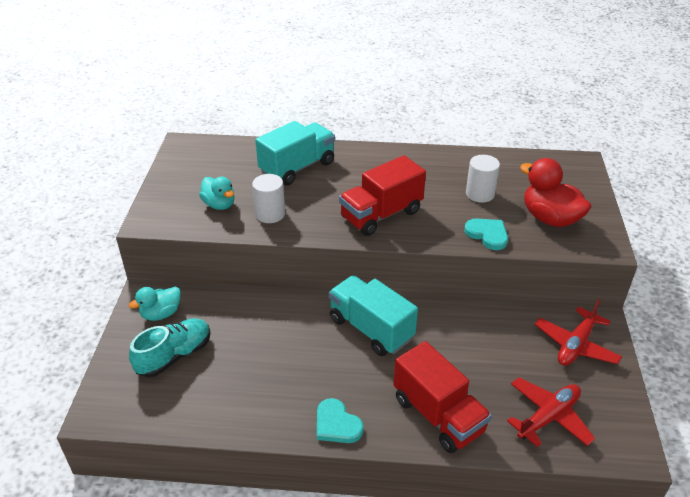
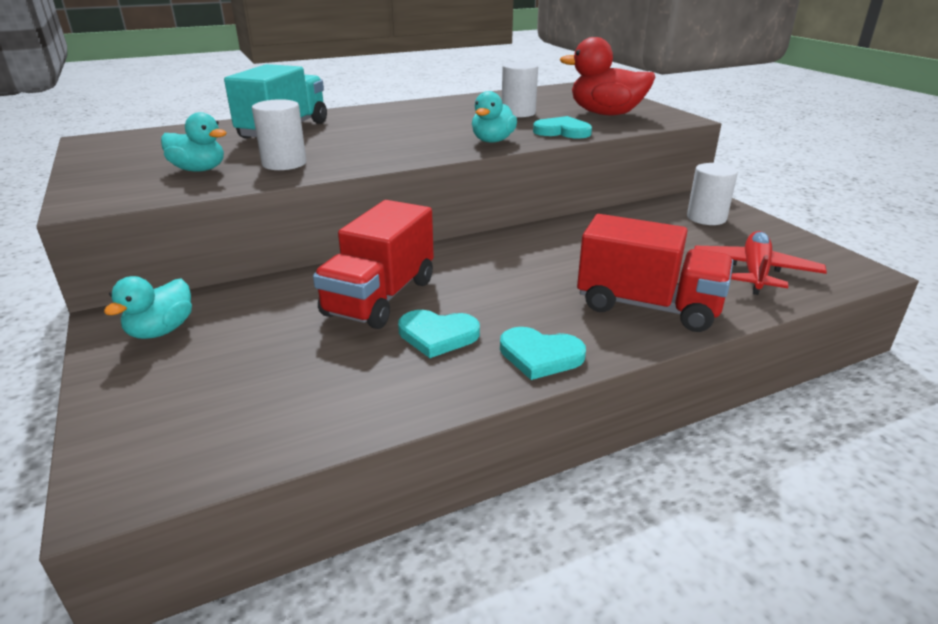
camera: 30 degrees left, 10 degrees down
turquoise shoe [129,318,211,377] -> none
turquoise truck [329,275,418,356] -> none
red truck [339,155,426,236] -> red truck moved to [313,200,434,329]
red plane [535,299,622,366] -> white cylinder [687,163,738,225]
none -> turquoise heart [398,310,480,358]
none -> turquoise duck [472,91,517,143]

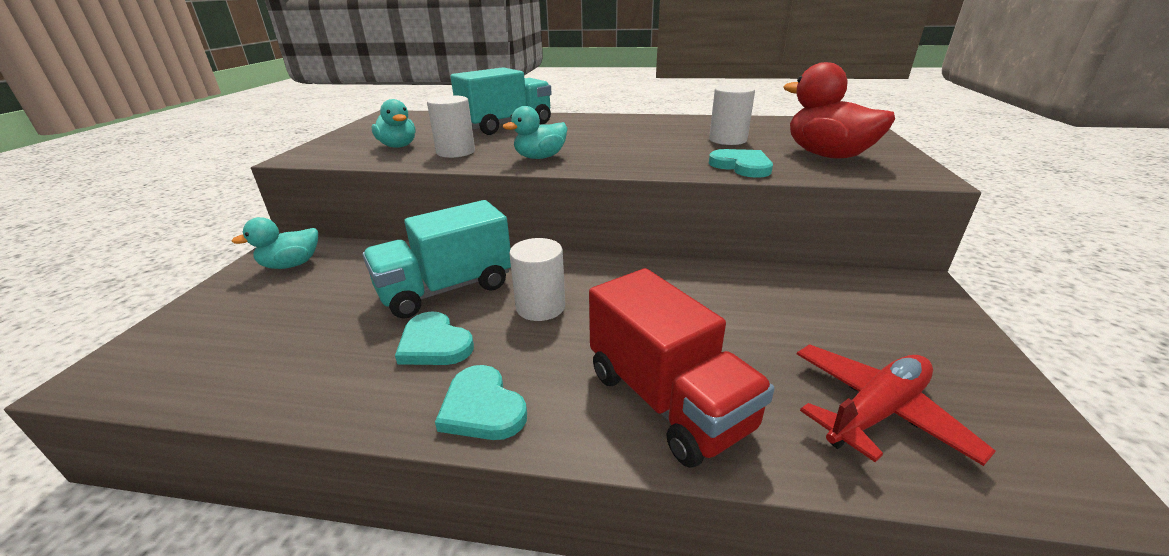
camera: 35 degrees right, 0 degrees up
red truck [313,200,434,329] -> turquoise truck [363,200,511,319]
turquoise duck [472,91,517,143] -> turquoise duck moved to [503,106,568,159]
white cylinder [687,163,738,225] -> white cylinder moved to [509,238,565,321]

